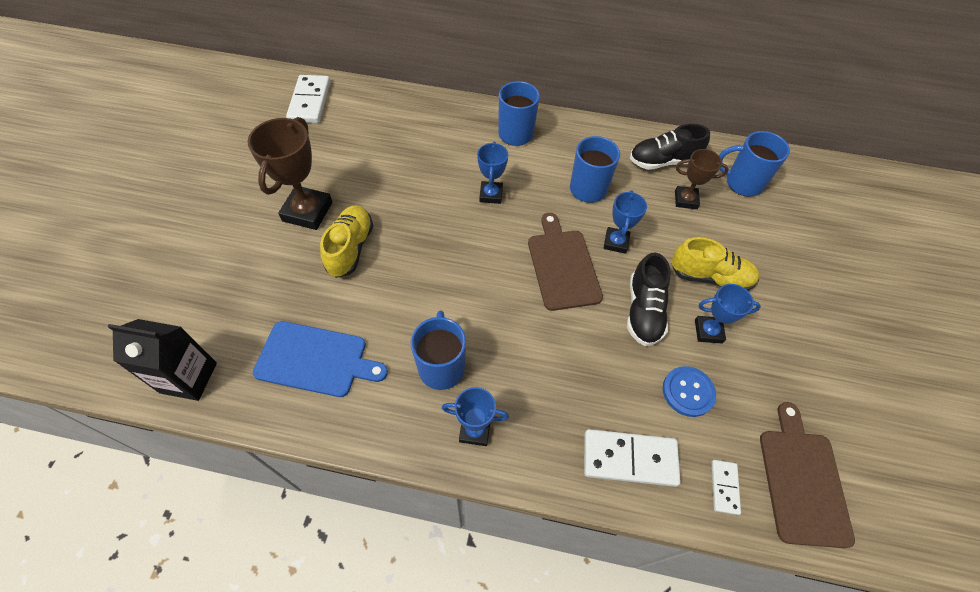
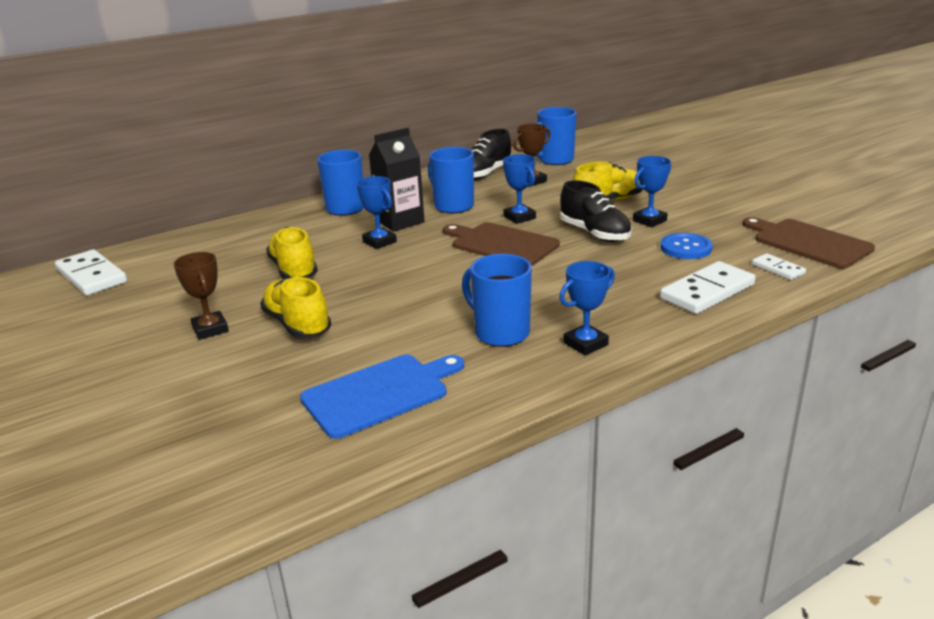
camera: 40 degrees left, 30 degrees down
black carton [107,319,217,401] -> black carton moved to [369,128,425,232]
brown trophy [248,117,333,230] -> brown trophy [174,252,229,340], size x0.59
none -> yellow shoe [266,227,318,279]

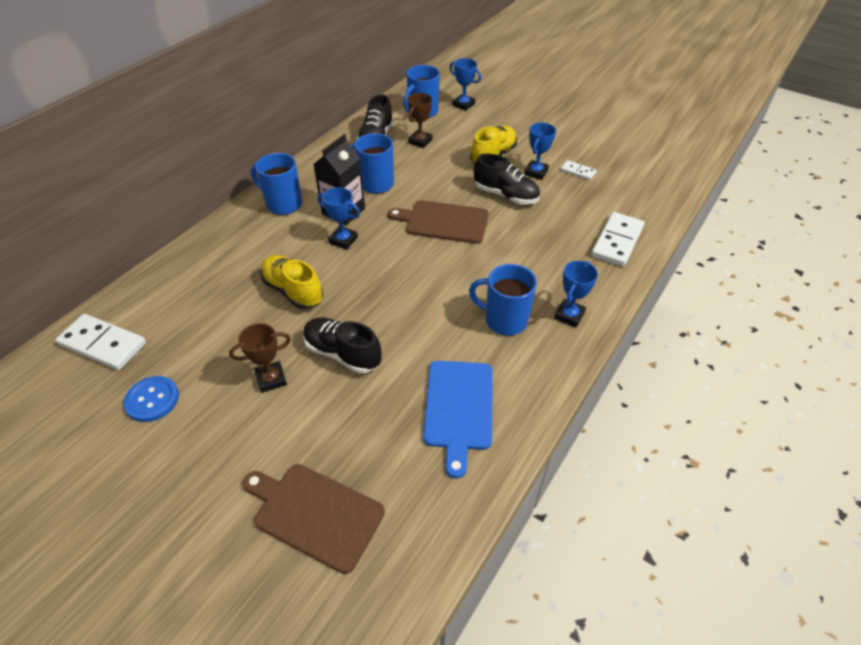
camera: 25 degrees left, 20 degrees up
brown trophy [174,252,229,340] -> brown trophy turned 60 degrees counterclockwise [229,323,291,393]
yellow shoe [260,277,331,338] -> black shoe [303,318,382,374]
blue cutting board [300,355,464,439] -> blue cutting board turned 150 degrees clockwise [423,361,493,478]
blue trophy [503,154,536,224] -> blue trophy moved to [449,58,481,111]
blue button [660,233,713,259] -> blue button moved to [124,376,179,422]
brown cutting board [743,217,875,269] -> brown cutting board moved to [243,464,385,574]
white domino [752,253,806,280] -> white domino moved to [561,160,597,180]

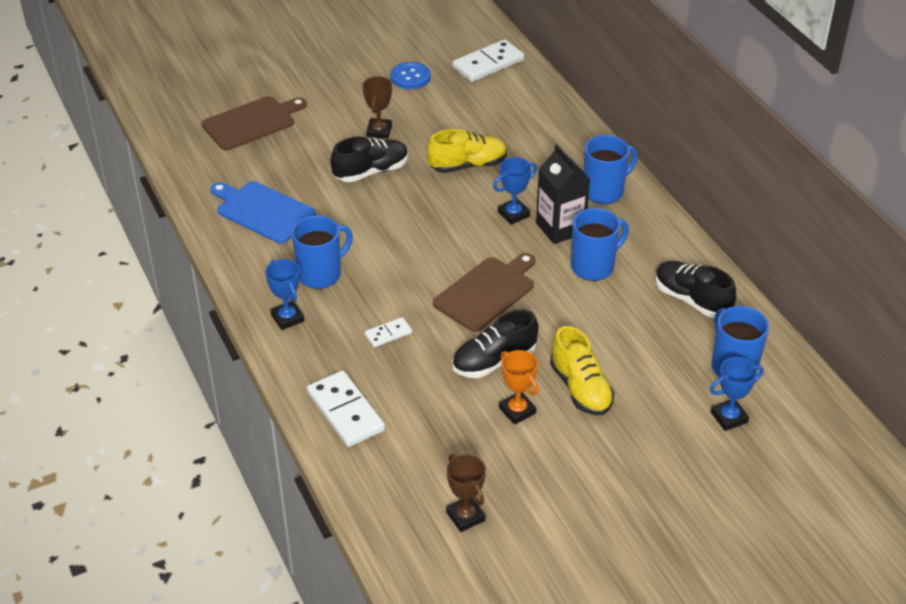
camera: 120 degrees right, 5 degrees down
brown trophy [408,93,432,148] -> brown trophy moved to [446,454,486,532]
blue trophy [524,123,556,180] -> orange trophy [499,350,538,425]
white domino [561,160,597,180] -> white domino moved to [364,317,412,348]

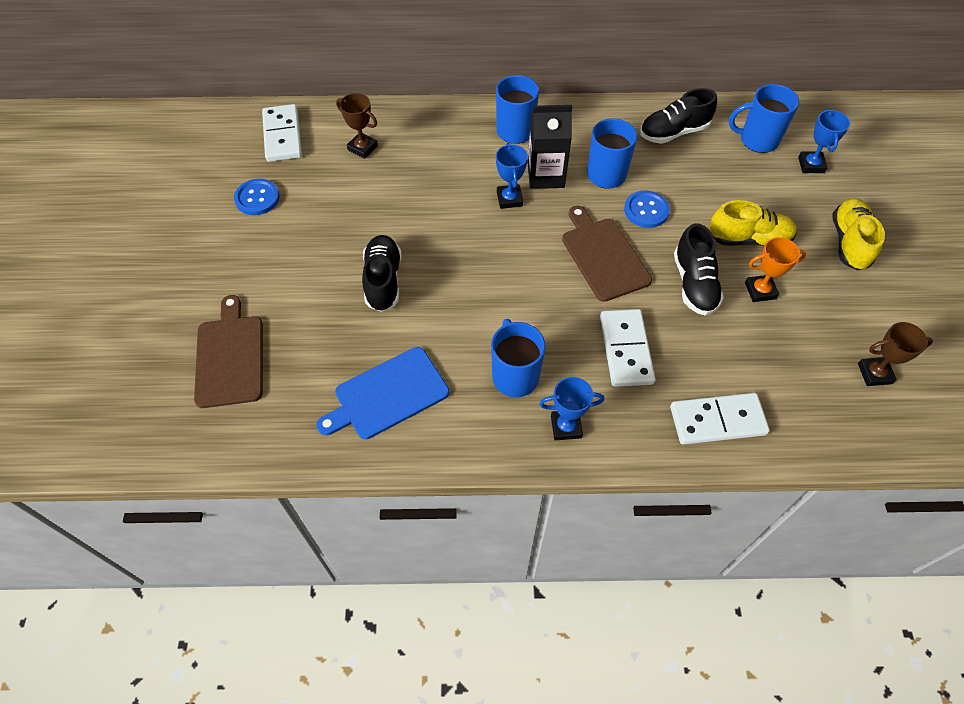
camera: 65 degrees left, 15 degrees up
brown trophy [362,76,392,139] -> brown trophy moved to [336,93,378,159]
white domino [364,317,412,348] -> white domino [600,309,656,387], size x1.89
yellow shoe [427,129,507,173] -> yellow shoe moved to [832,198,885,270]
none -> blue button [624,190,670,228]

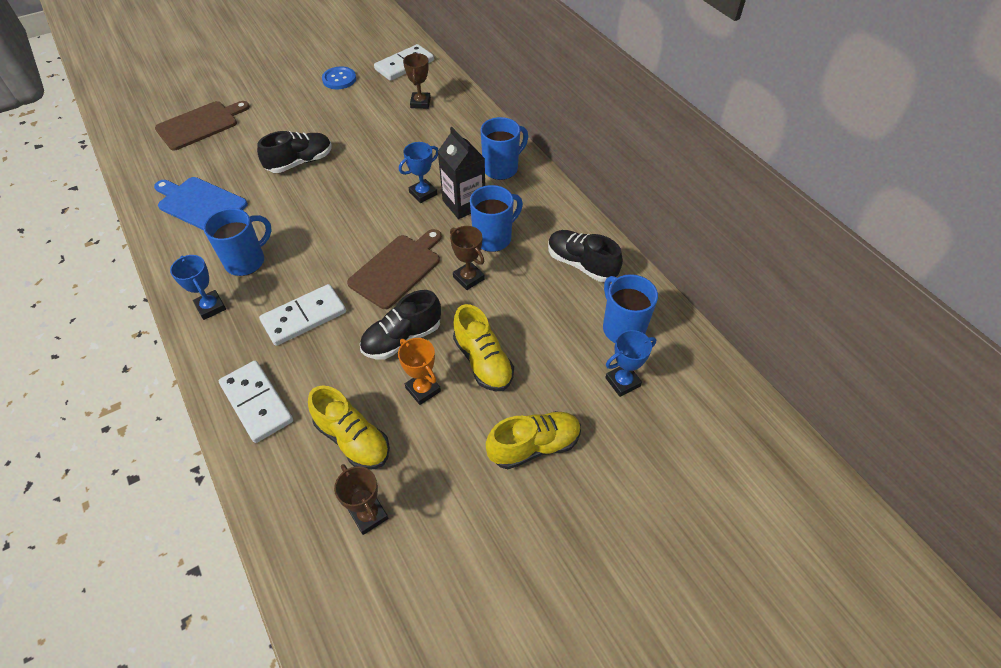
camera: 60 degrees right, 5 degrees down
blue button [624,190,670,228] -> brown trophy [450,226,485,290]
none -> yellow shoe [308,385,390,470]

